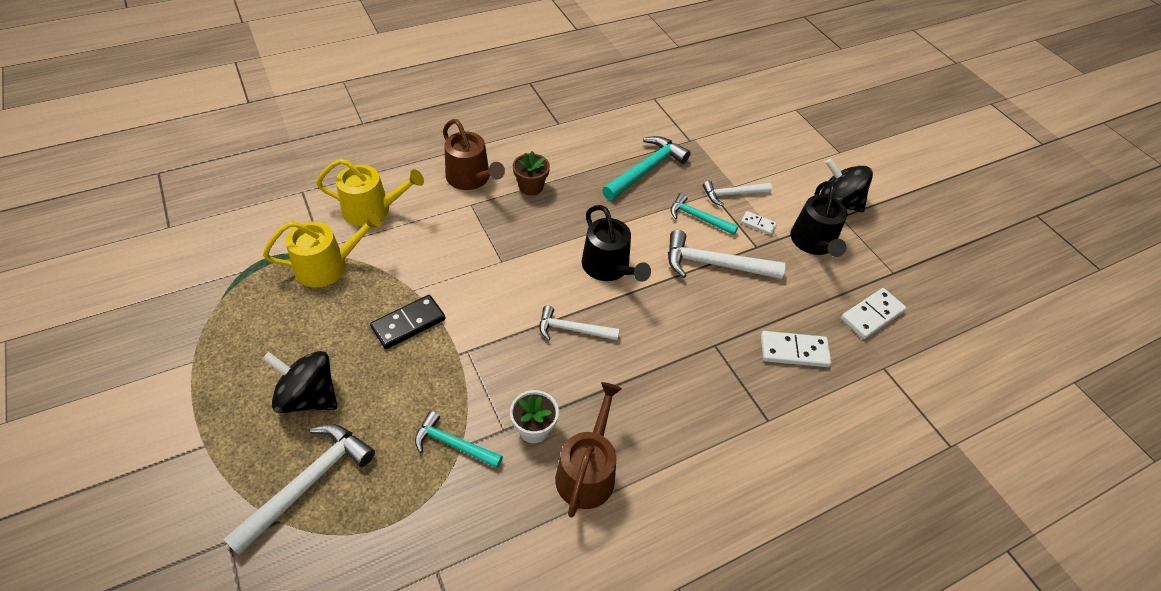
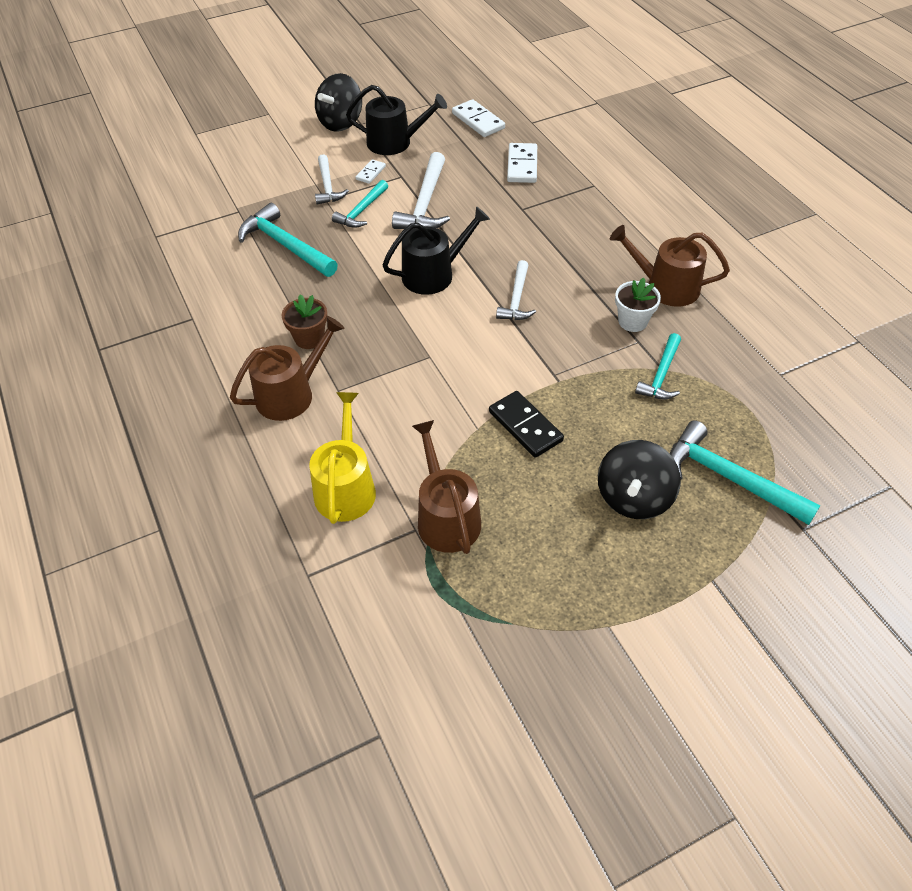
camera: 85 degrees left, 0 degrees up
white hammer [223,424,375,556] -> turquoise hammer [669,420,821,525]
yellow watering can [263,212,382,287] -> brown watering can [412,420,481,554]

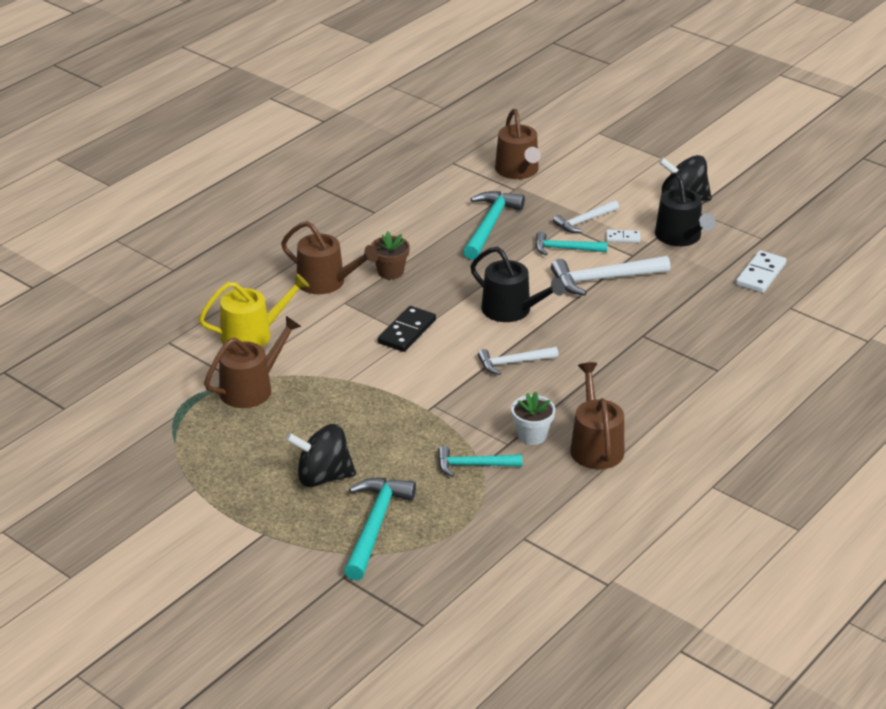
camera: 65 degrees right, 15 degrees down
black domino [489,391,564,458] -> black domino moved to [378,306,436,352]
white domino [507,143,537,183] -> none
none -> brown watering can [495,109,541,179]

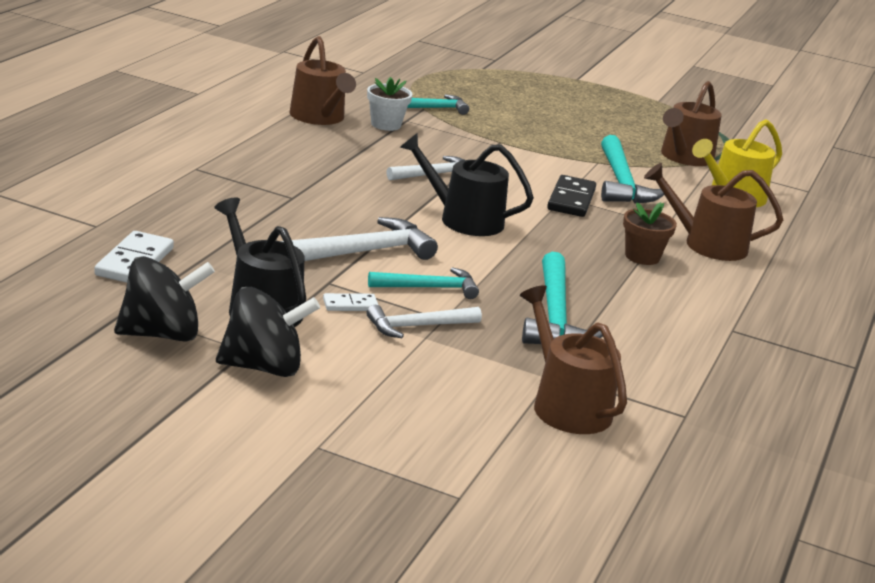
camera: 160 degrees right, 10 degrees down
black spinning top [286,424,356,487] -> black spinning top moved to [114,256,215,342]
turquoise hammer [344,478,416,581] -> turquoise hammer moved to [601,135,664,204]
white hammer [553,200,619,233] -> white hammer turned 150 degrees counterclockwise [366,305,482,338]

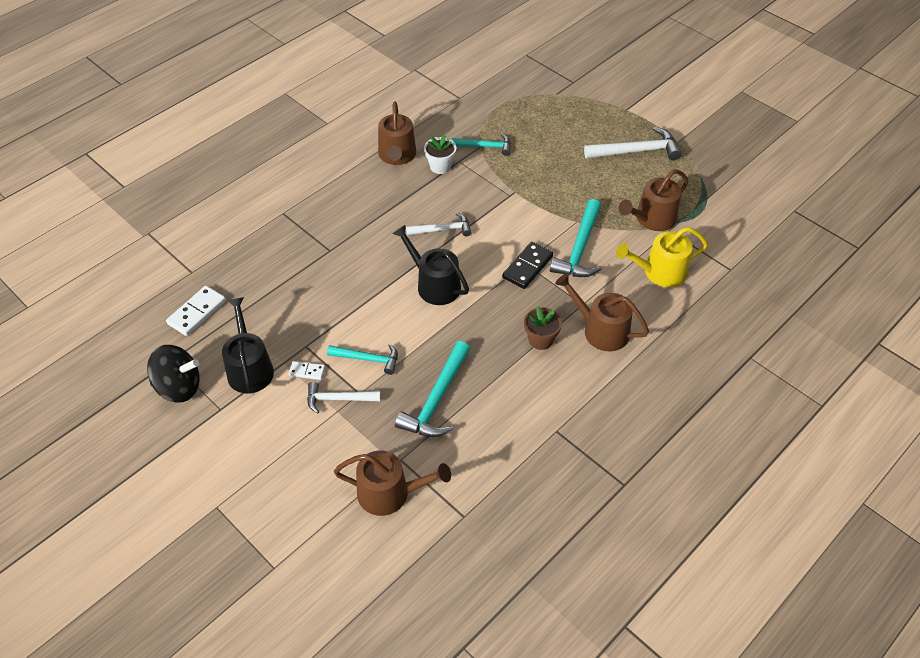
camera: 25 degrees right, 25 degrees up
black spinning top [216,287,320,377] -> none
white hammer [281,217,438,261] -> white hammer moved to [584,127,682,160]
brown watering can [520,285,627,434] -> brown watering can turned 105 degrees clockwise [334,450,451,516]

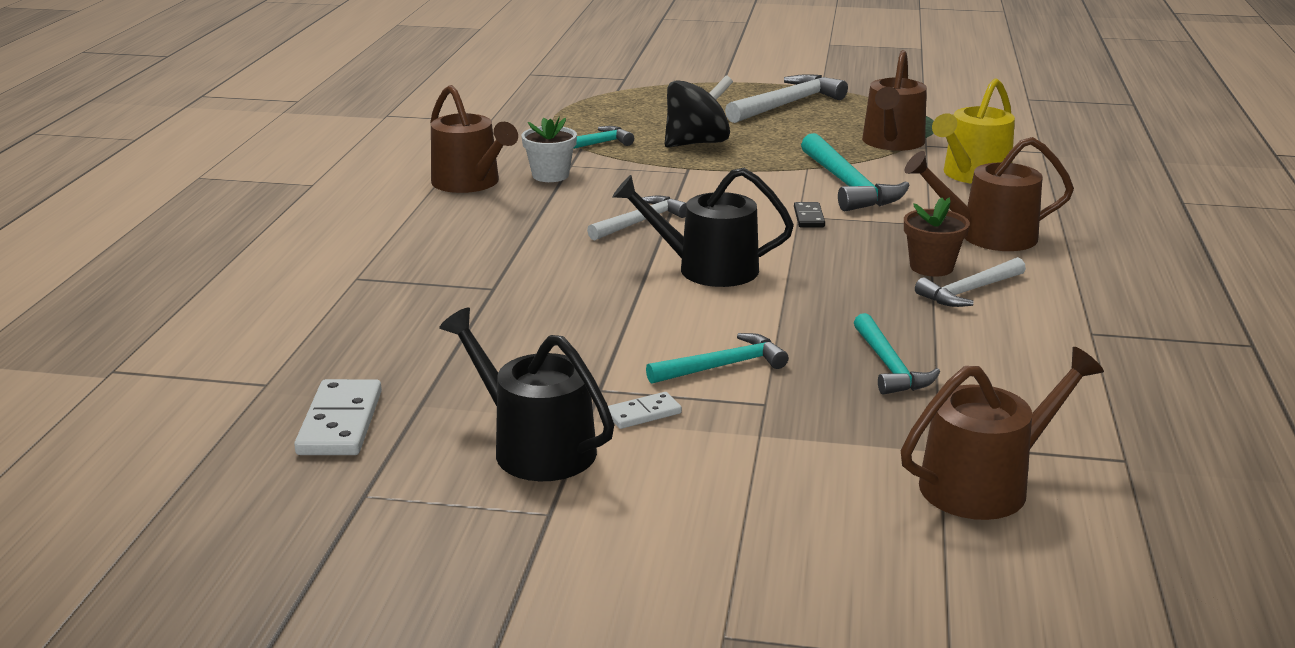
camera: 35 degrees left, 25 degrees down
black spinning top [147,345,200,403] -> black spinning top moved to [665,75,733,147]
white hammer [307,382,381,413] -> white hammer moved to [915,257,1026,307]
turquoise hammer [395,341,470,437] -> turquoise hammer [854,313,940,395], size x0.63
black domino [502,242,553,289] -> black domino [794,202,825,227], size x0.57

